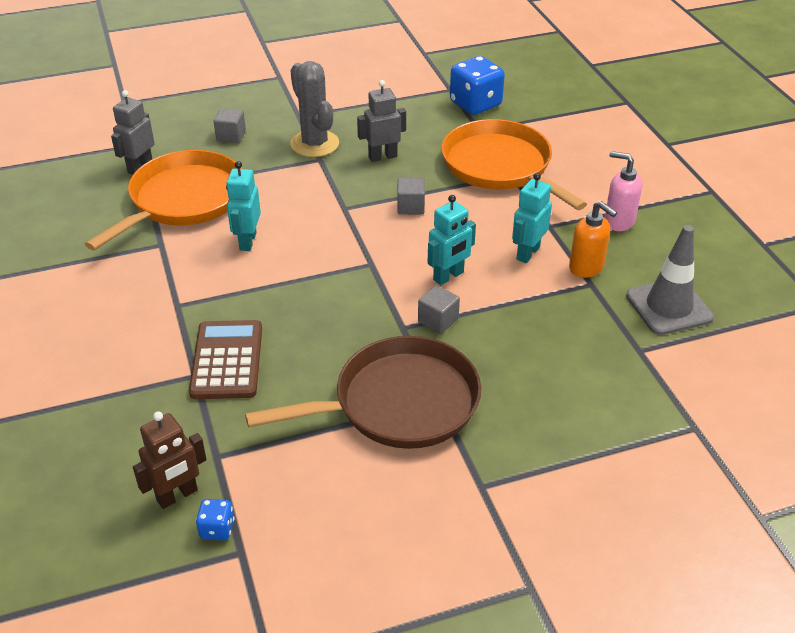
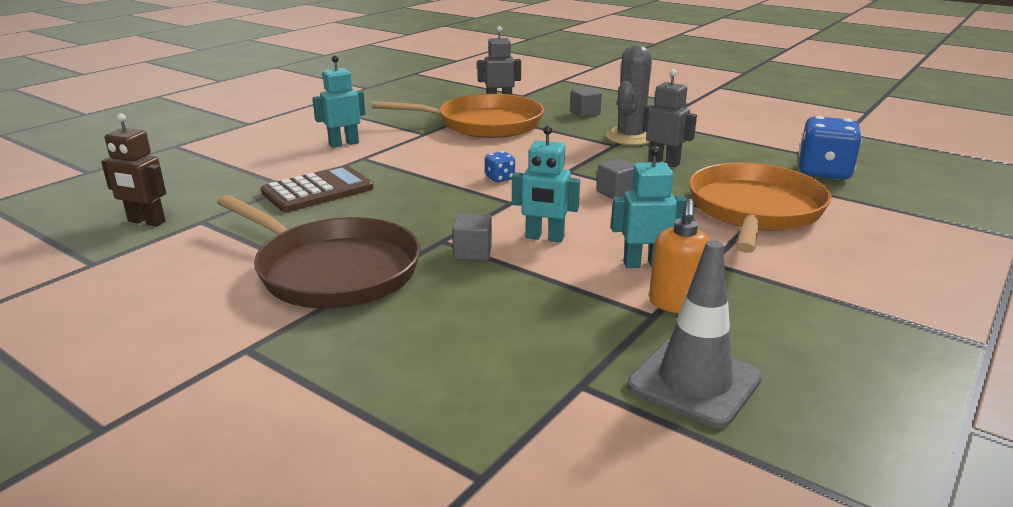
camera: 55 degrees right, 15 degrees down
blue dice [196,499,234,541] -> blue dice moved to [485,151,515,182]
turquoise robot [226,161,261,251] -> turquoise robot moved to [313,56,366,148]
pink soap dispenser [605,151,642,231] -> none

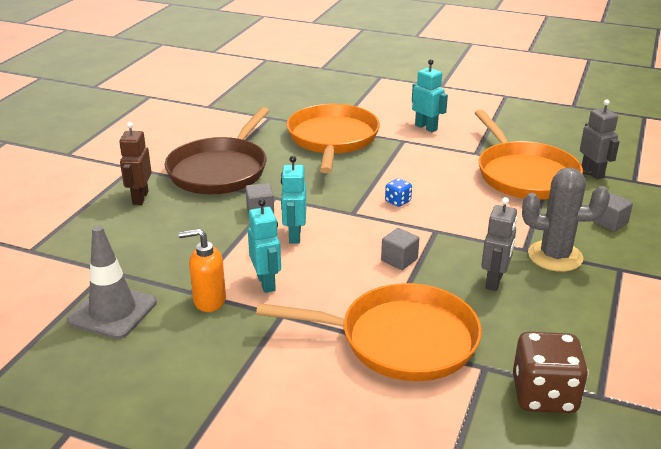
camera: 75 degrees right, 5 degrees up
brown robot [101,113,166,227] -> brown robot moved to [119,122,152,205]
brown calculator [261,165,374,212] -> orange pan [287,104,380,173]
blue dice [798,116,862,180] -> brown dice [513,332,589,413]

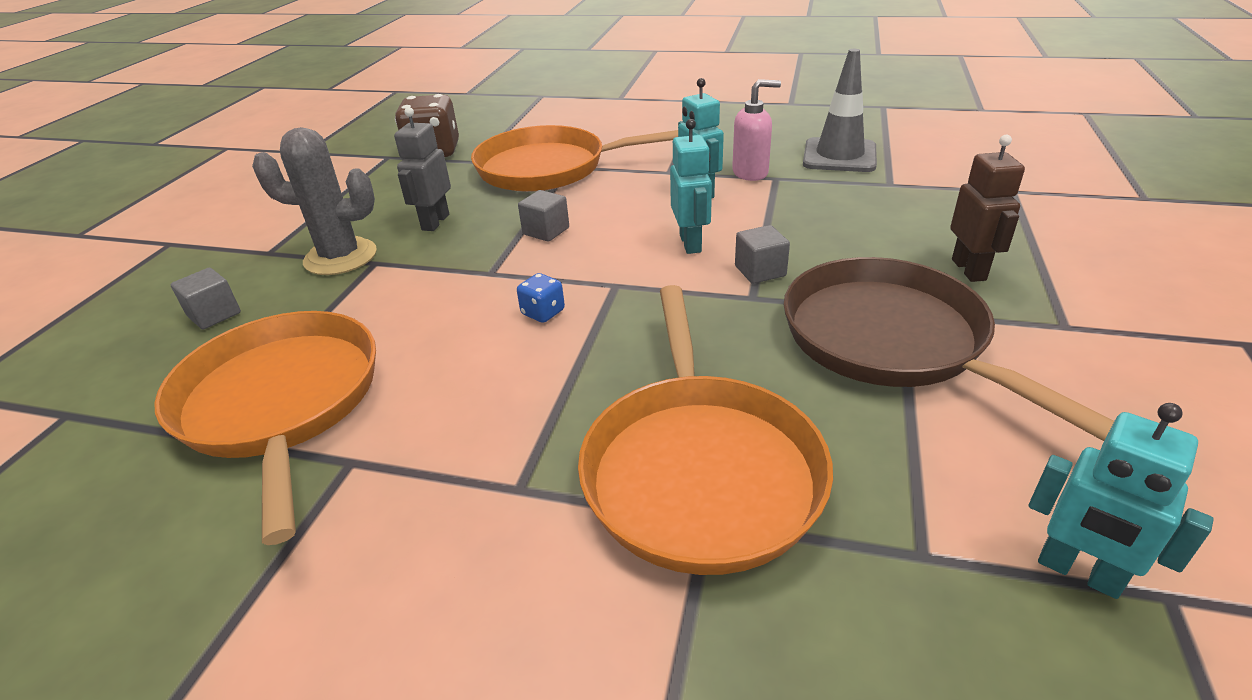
camera: 175 degrees right, 5 degrees up
brown pan [165,107,270,194] -> brown pan turned 45 degrees counterclockwise [783,257,1114,441]
orange soap dispenser [179,228,226,312] -> pink soap dispenser [732,79,781,181]
turquoise robot [412,59,448,132] -> turquoise robot moved to [1028,403,1214,599]
grey robot [580,100,620,179] -> none

